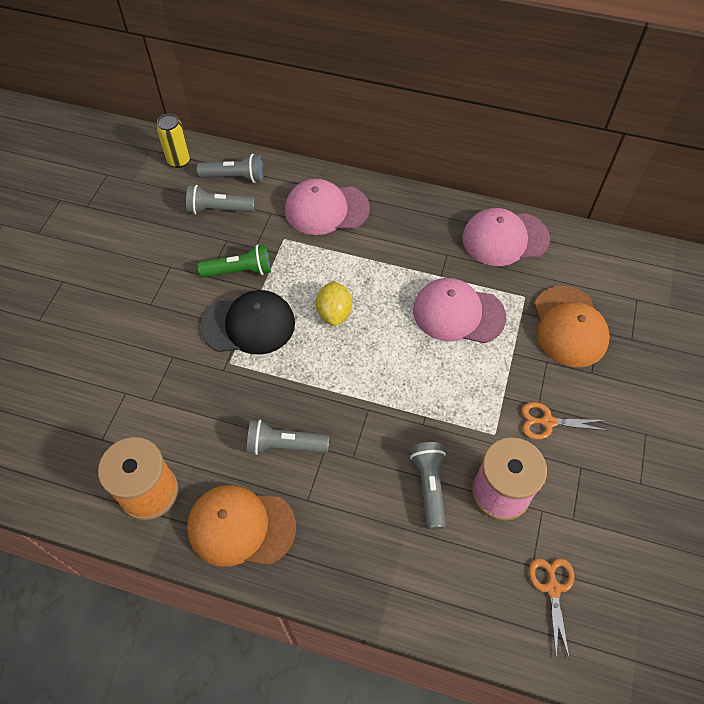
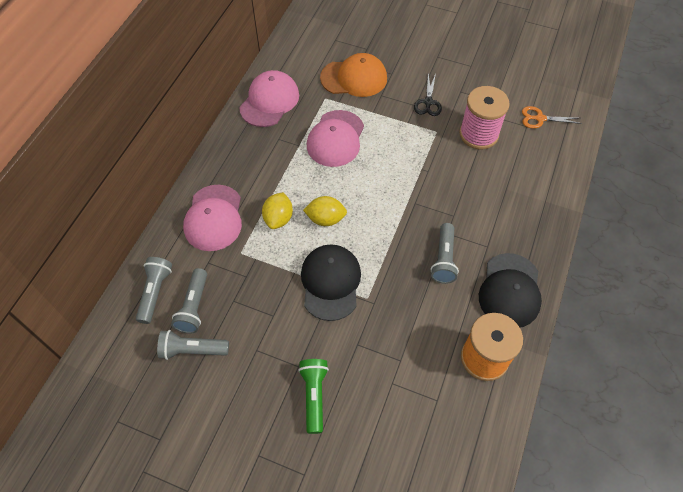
camera: 85 degrees left, 0 degrees up
yellow can [156,114,190,168] -> none
orange cap [187,485,296,567] -> black cap [479,253,542,328]
green flashlight [198,245,271,277] -> green flashlight moved to [298,359,329,434]
grey flashlight [410,442,446,530] -> grey flashlight moved to [157,330,229,360]
pink cap [462,208,550,266] -> pink cap turned 150 degrees counterclockwise [239,70,299,127]
orange scissors [521,402,608,440] -> black scissors [414,74,442,116]
none -> yellow lemon [262,192,293,229]

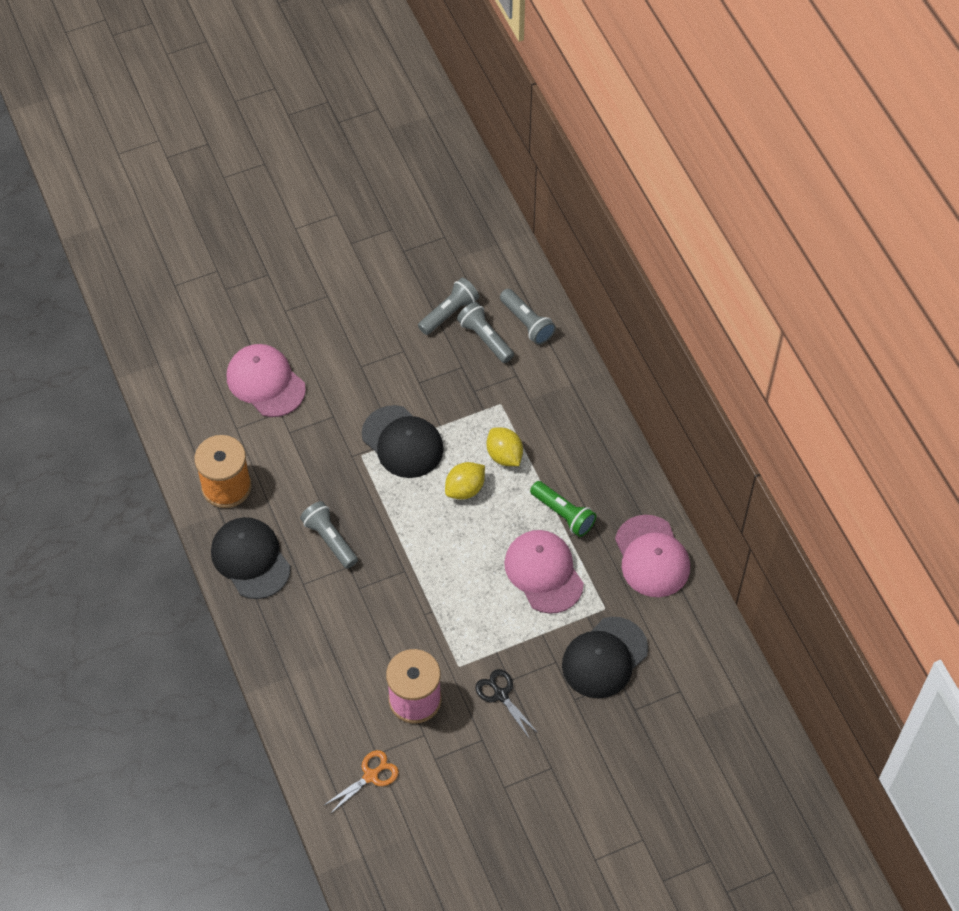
camera: 135 degrees right, 0 degrees up
pink cap [183,185,242,251] -> pink cap moved to [227,344,306,417]
green flashlight [298,359,329,434] -> green flashlight moved to [530,481,596,537]
orange cap [320,53,387,97] -> black cap [562,617,648,698]

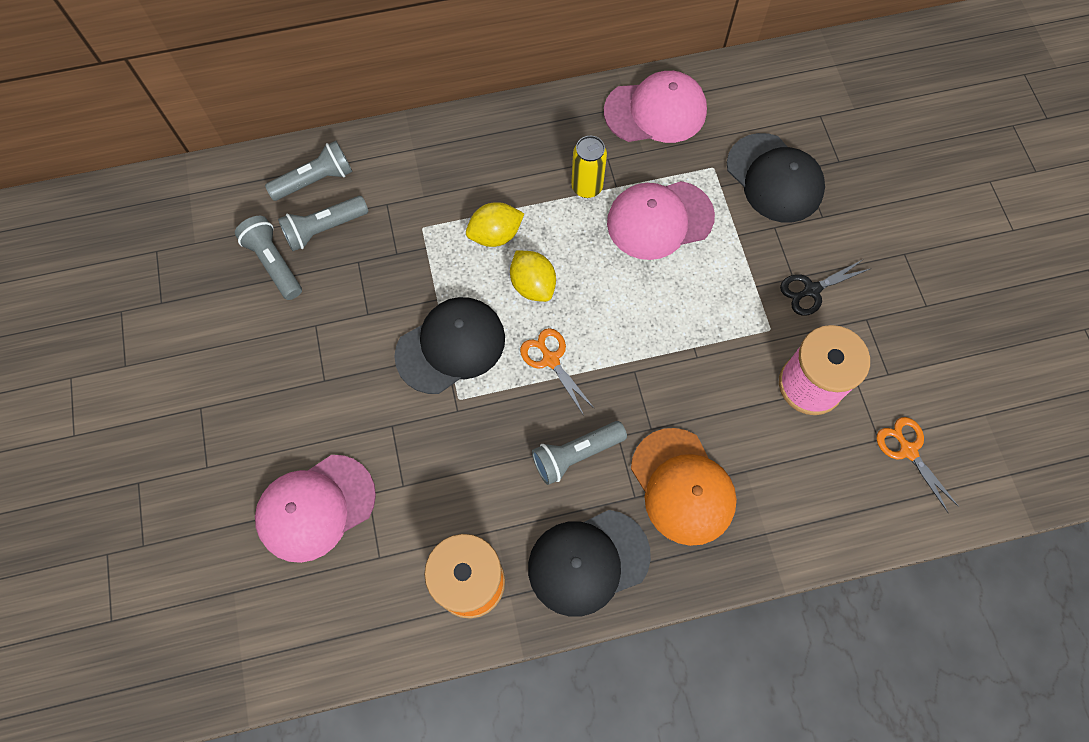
camera: 80 degrees left, 10 degrees up
green flashlight [530,481,596,537] -> yellow can [571,136,607,198]
none -> orange scissors [520,328,595,414]
none -> orange cap [631,428,737,546]

